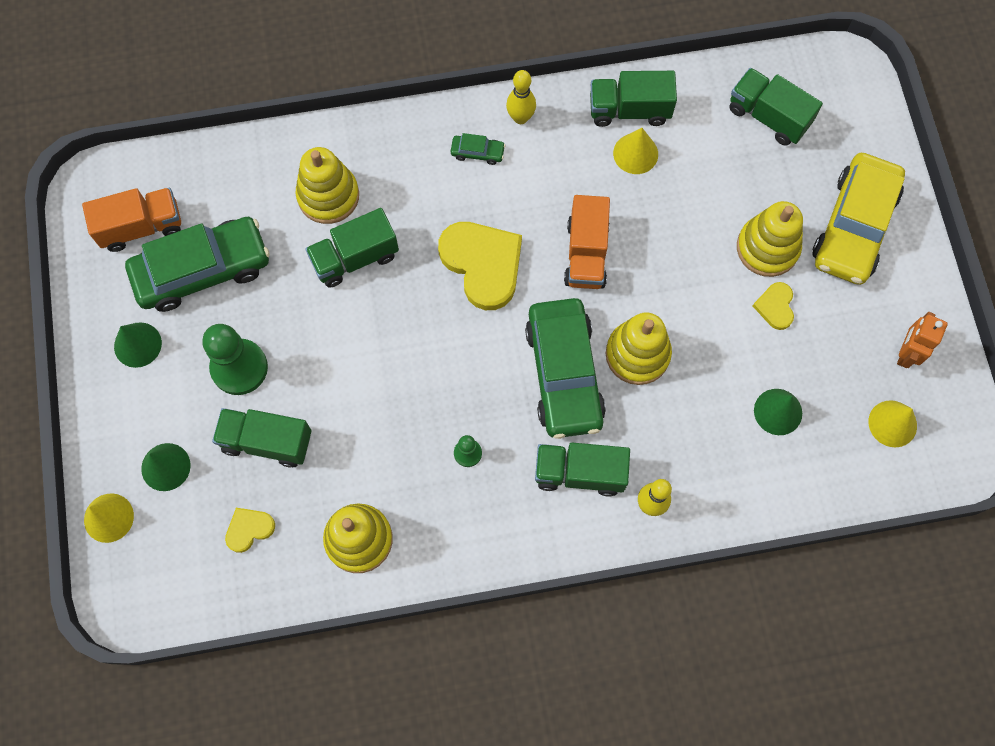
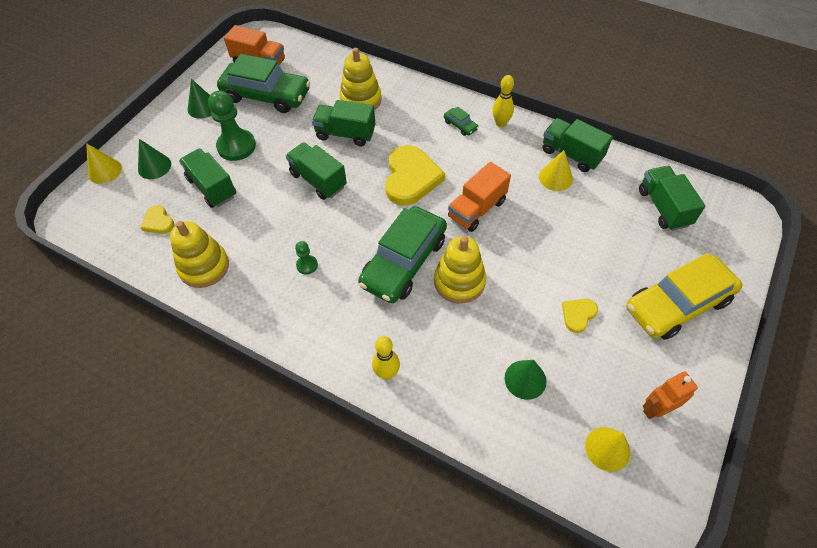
camera: 40 degrees right, 15 degrees down
yellow heart [225,508,275,553] -> yellow heart turned 135 degrees counterclockwise [141,205,174,234]
green truck [535,443,630,497] -> green truck moved to [286,142,347,200]
yellow stacking toy [737,201,803,277] -> none

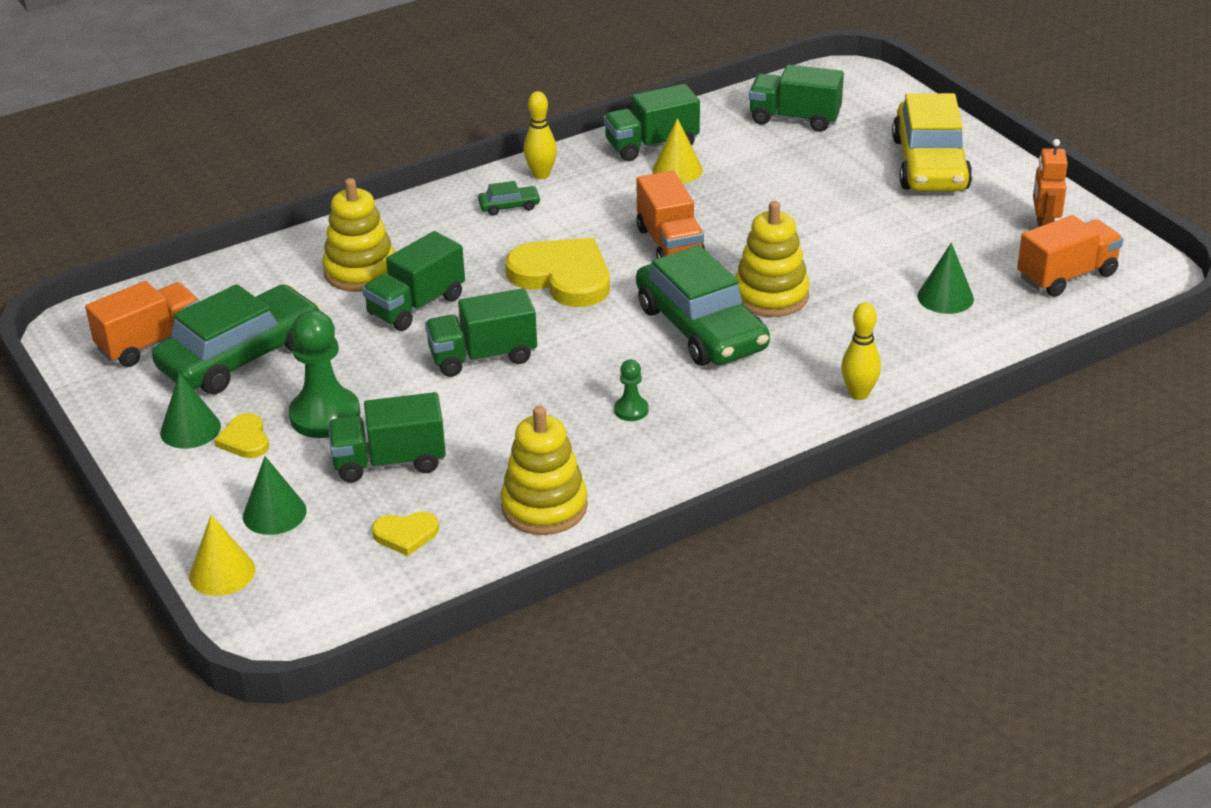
camera: 60 degrees left, 20 degrees down
yellow heart [562,299,598,333] -> yellow heart moved to [214,413,269,458]
yellow cone [585,427,631,472] -> orange truck [1017,215,1124,297]

